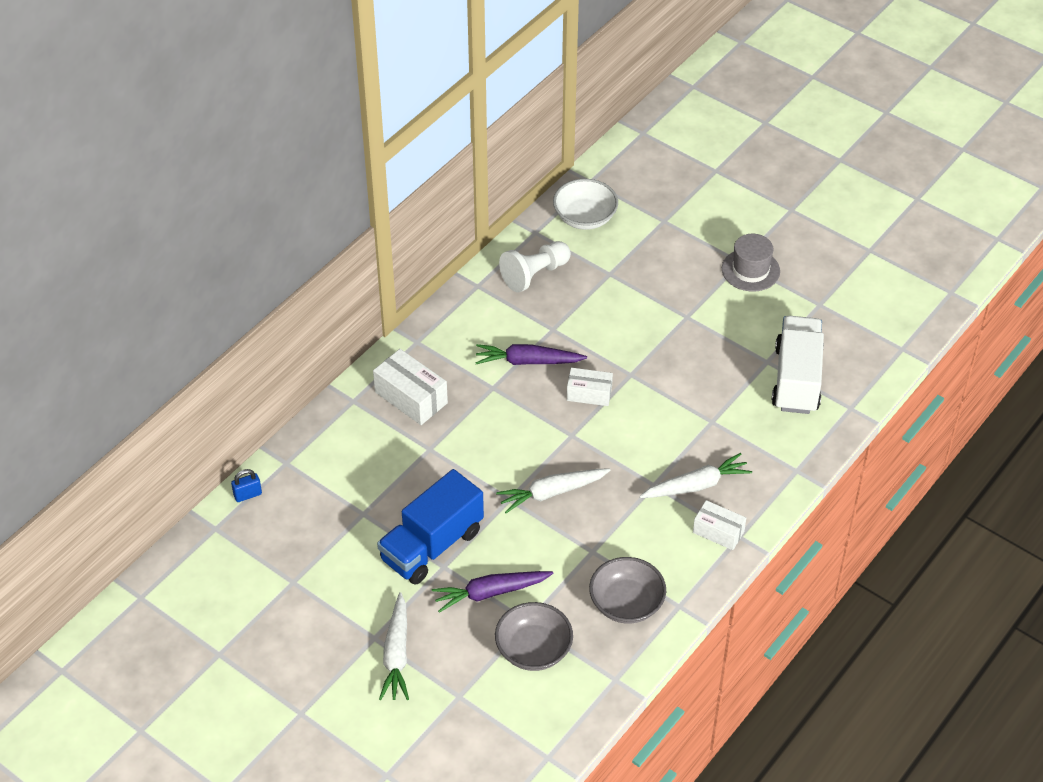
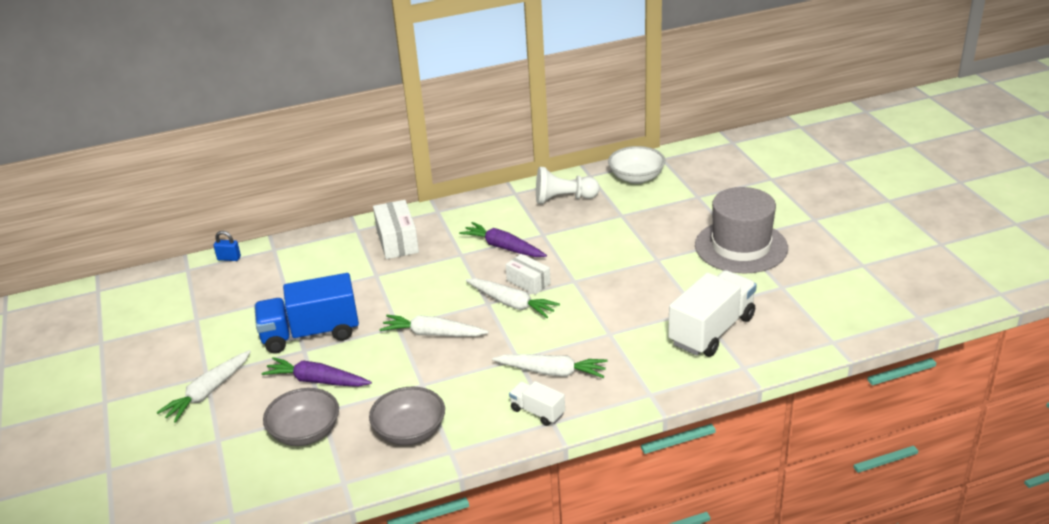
camera: 35 degrees right, 15 degrees down
white box [693,500,746,550] -> white truck [509,381,565,426]
grey hat [722,234,780,292] -> grey hat [695,187,788,274], size x1.66
none -> white carrot [466,278,560,318]

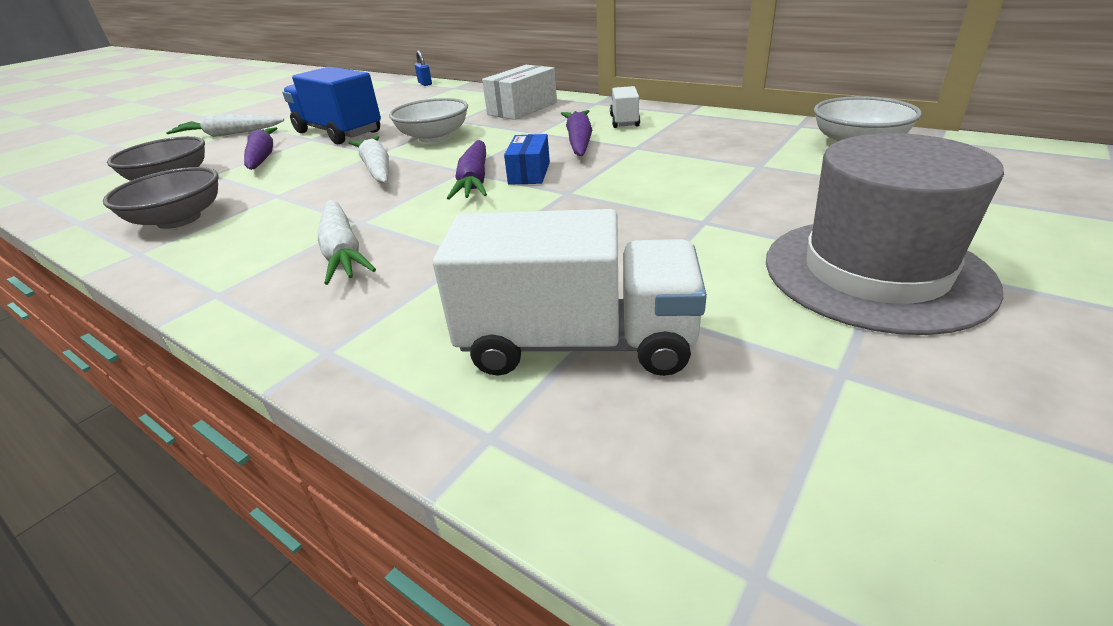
camera: 55 degrees right, 0 degrees up
white carrot [466,278,560,318] -> purple carrot [447,140,487,200]
white box [506,254,551,295] -> blue box [504,134,550,185]
white truck [509,381,565,426] -> white truck moved to [610,86,640,128]
white pawn [536,167,599,204] -> none
none -> white bowl [389,98,468,142]

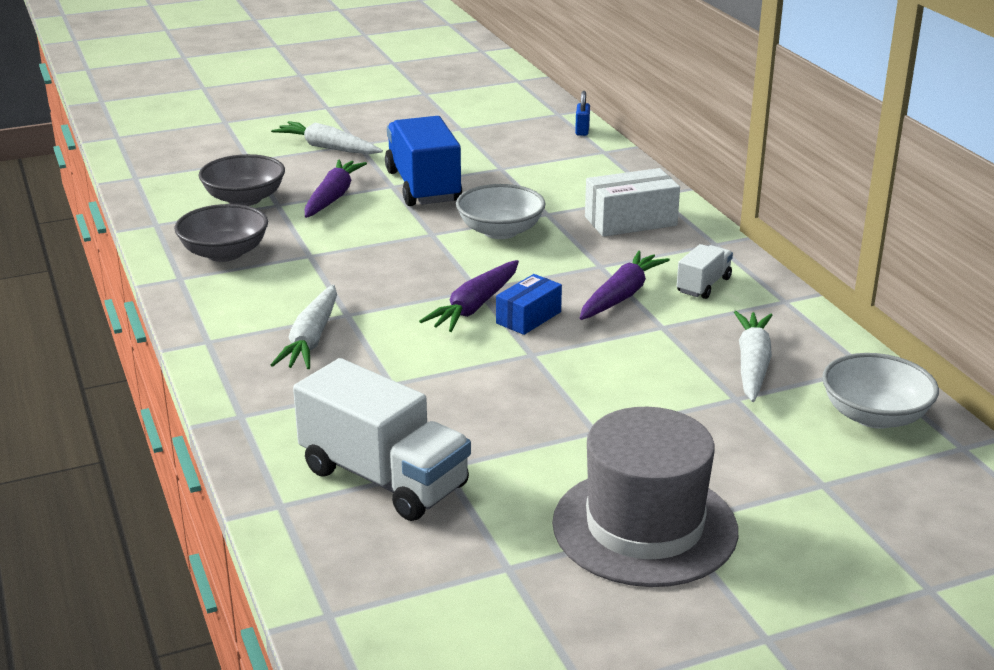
camera: 30 degrees right, 5 degrees down
white carrot [349,136,389,183] -> white carrot moved to [734,311,773,402]

